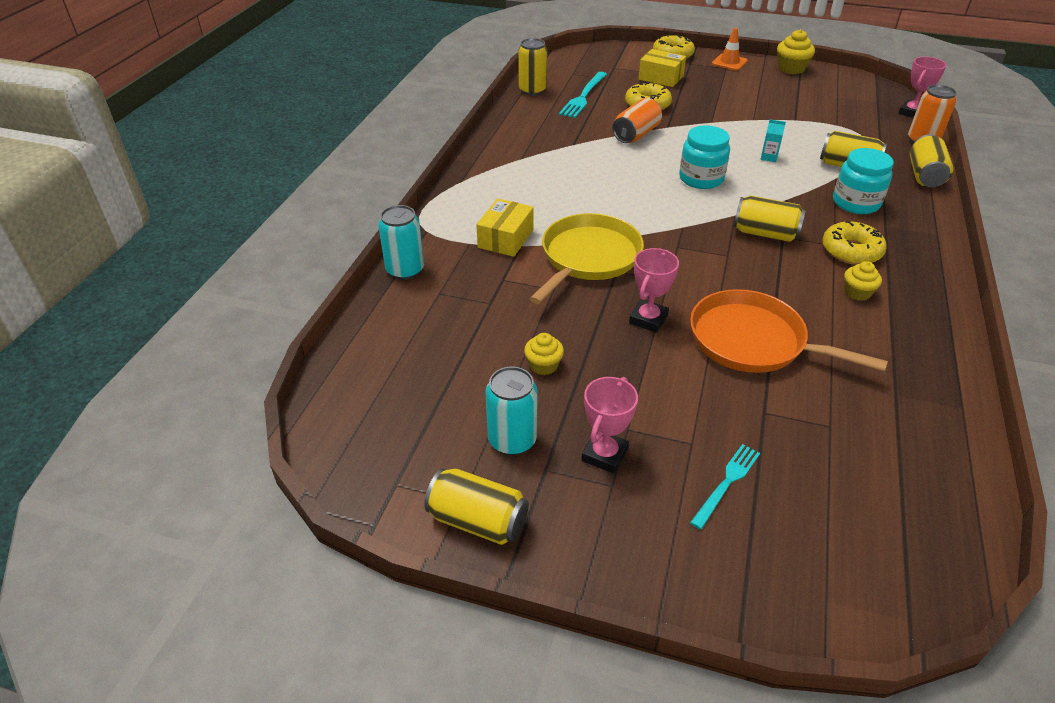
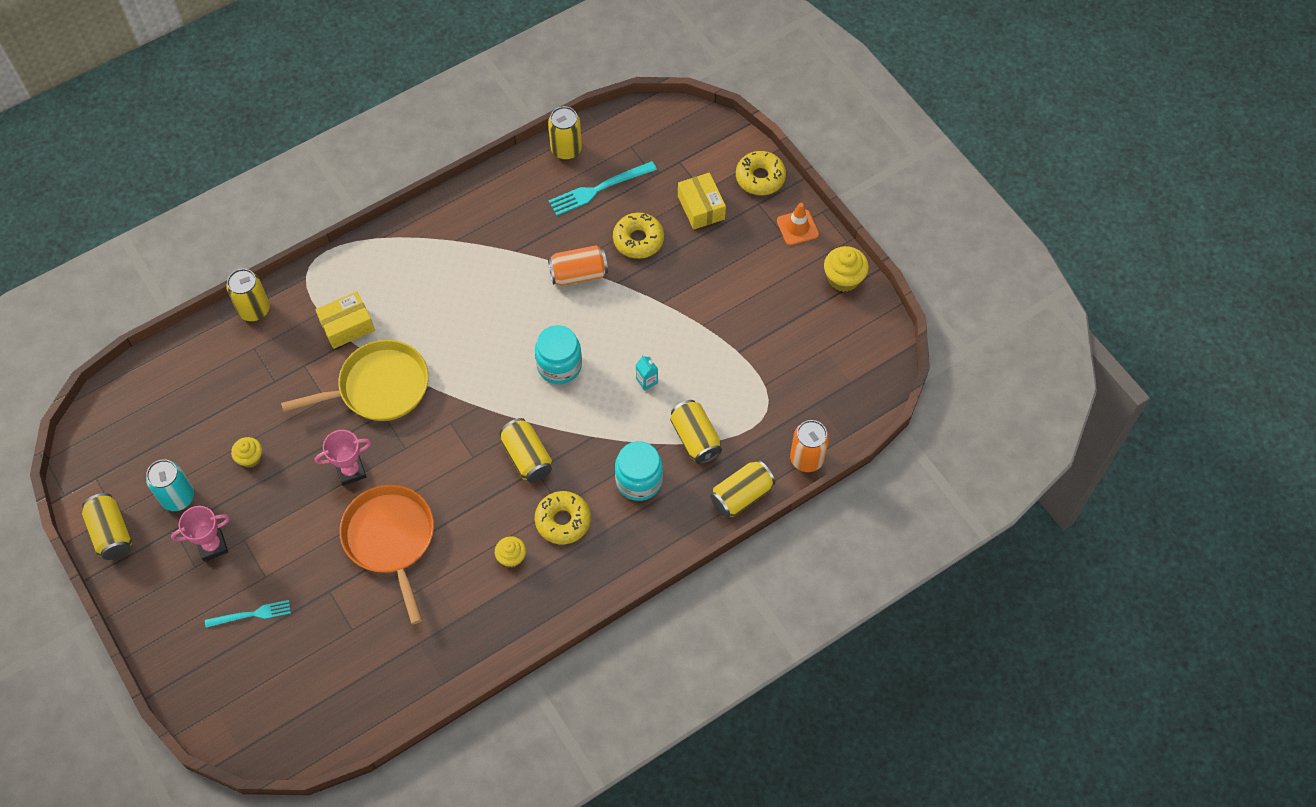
camera: 40 degrees right, 20 degrees up
turquoise can [378,205,424,280] -> yellow can [226,269,270,321]
pink trophy [898,57,947,118] -> none

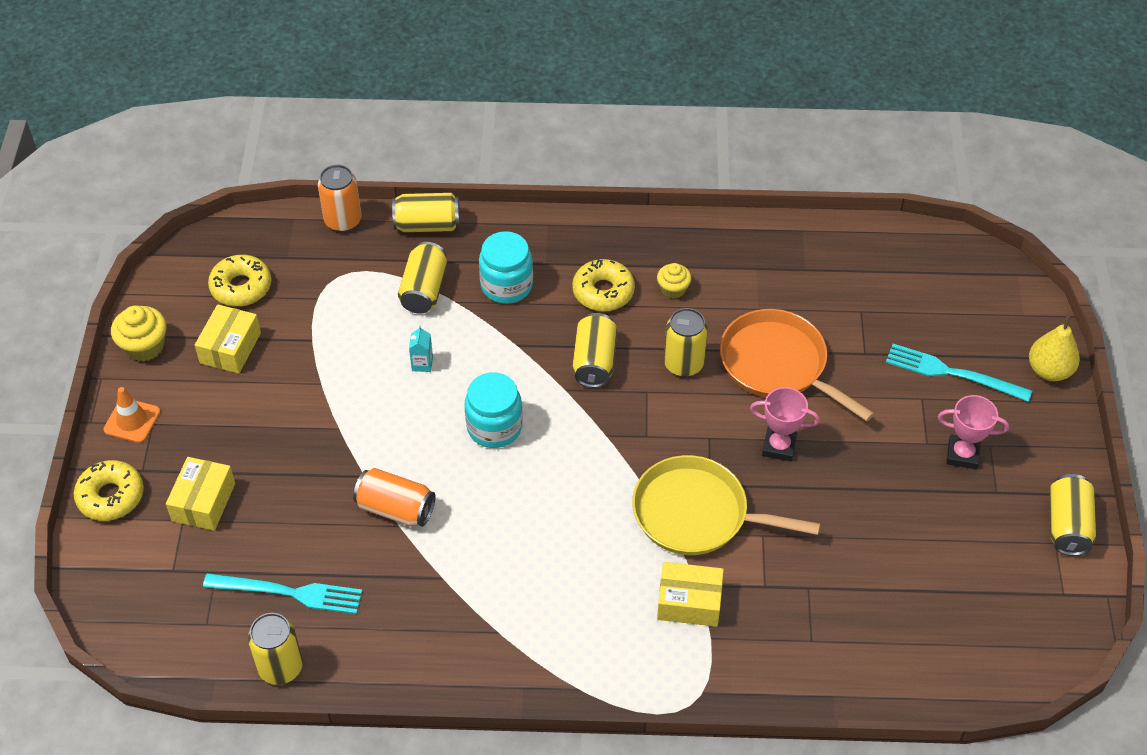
camera: 145 degrees left, 10 degrees down
turquoise can [146,459,194,511] -> none
turquoise fork [205,600,291,628] -> turquoise fork [886,344,1032,402], size x1.53
yellow can [226,269,270,321] -> yellow can moved to [664,308,708,377]
yellow cupcake [231,437,262,468] -> none
orange pan [340,485,434,624] -> orange pan turned 120 degrees clockwise [720,309,874,421]
yellow donut [613,213,664,259] -> yellow donut moved to [208,255,271,307]
none -> yellow box [195,304,261,374]
none -> yellow pear [1029,315,1080,381]

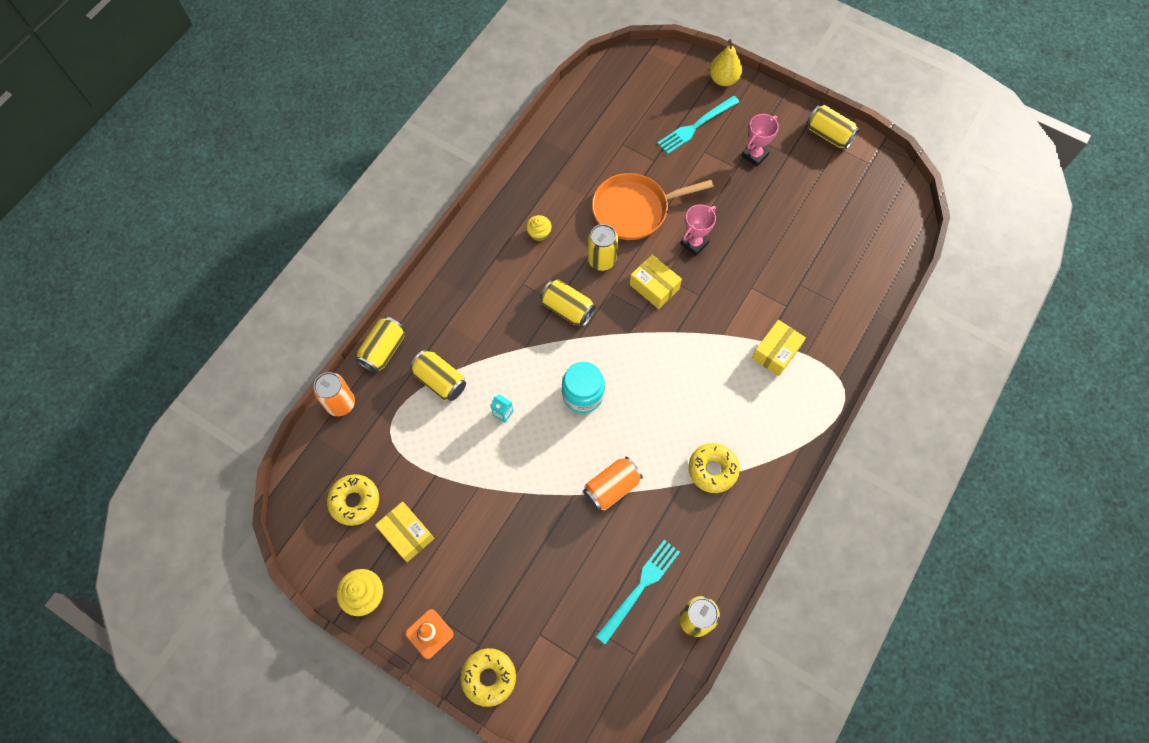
camera: 60 degrees left, 15 degrees up
yellow box [166,457,235,531] -> yellow box moved to [630,255,682,309]
turquoise jar [479,231,533,304] -> none
yellow donut [572,259,635,311] -> yellow donut moved to [688,443,740,493]
yellow pan [632,455,820,555] -> none

